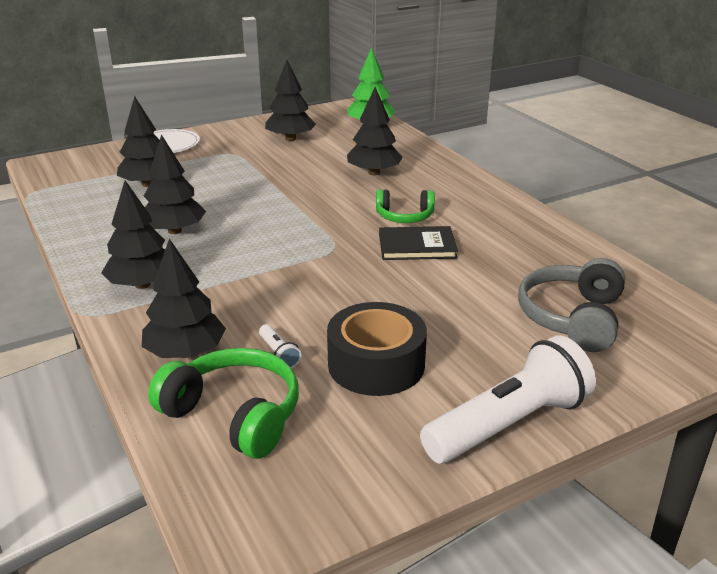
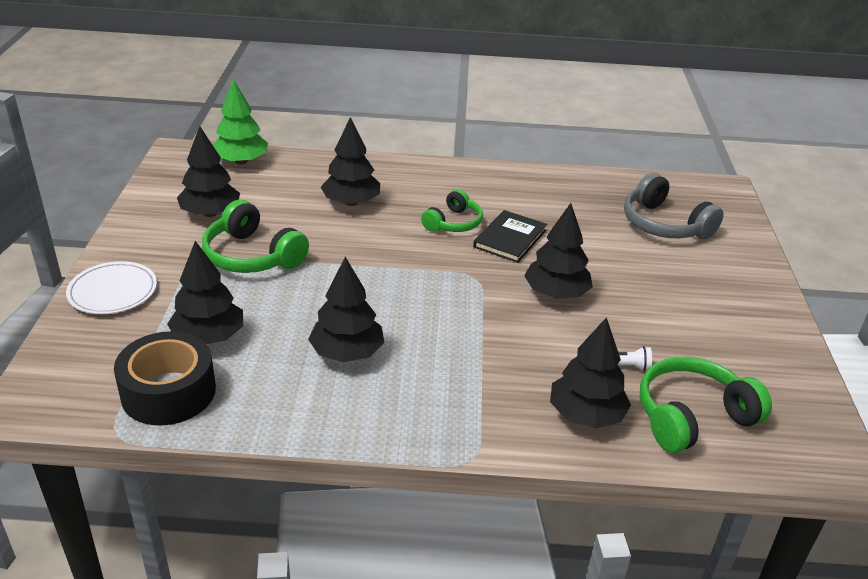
camera: 60 degrees left, 5 degrees up
black tree [101,180,165,289] -> black tree moved to [524,203,593,298]
black tape [327,302,427,396] -> black tape moved to [114,331,216,426]
white flashlight [420,336,596,464] -> none
none -> green headphones [202,200,309,273]

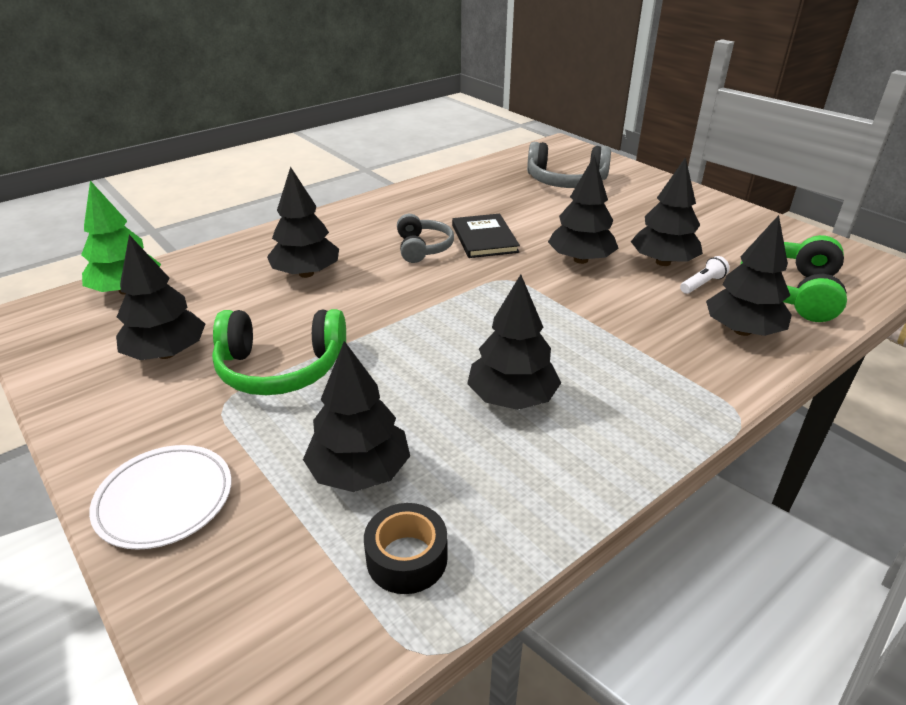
camera: 40 degrees left, 0 degrees up
black tape [114,331,216,426] -> black tape [364,503,448,594], size x0.60
green headphones [421,189,483,232] -> grey headphones [397,214,454,263]
none -> black tree [631,157,703,266]

